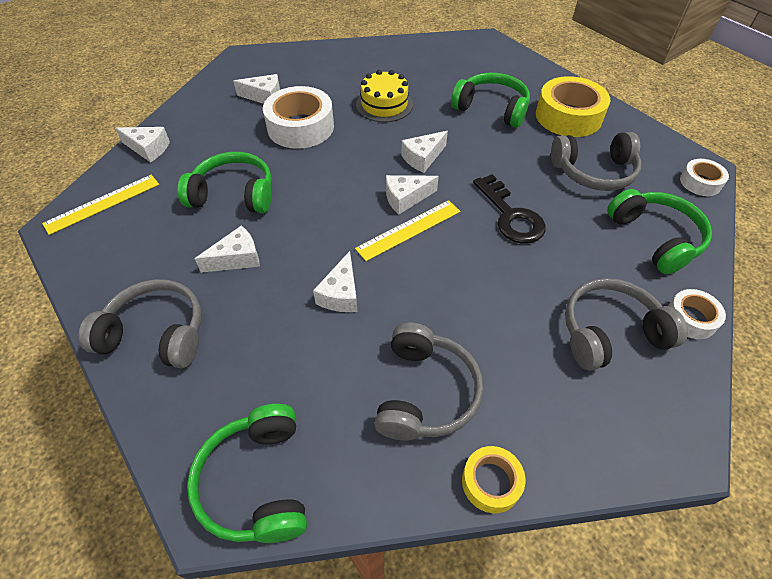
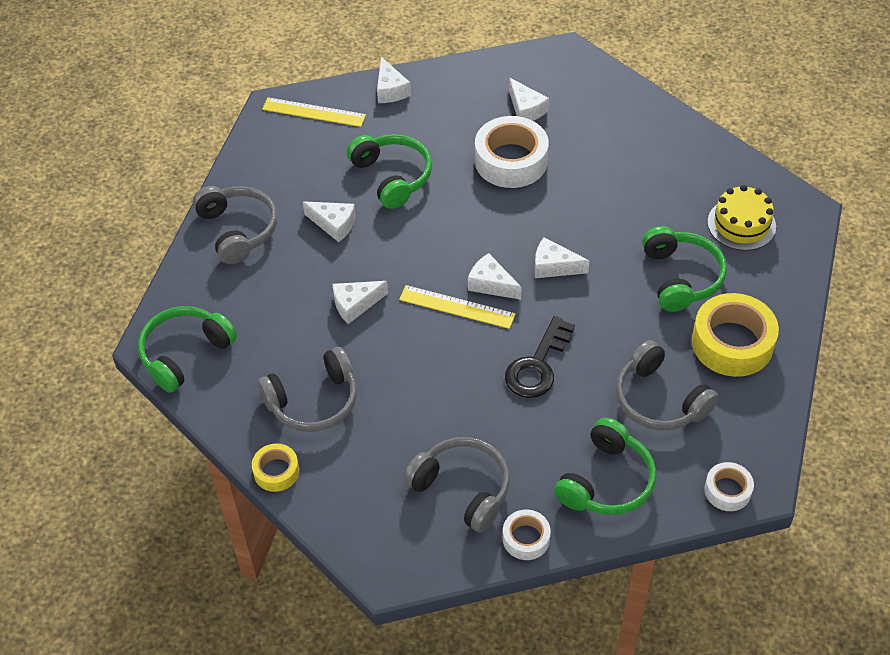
camera: 55 degrees right, 0 degrees up
yellow cake [356,70,413,122] -> yellow cake moved to [707,185,776,251]

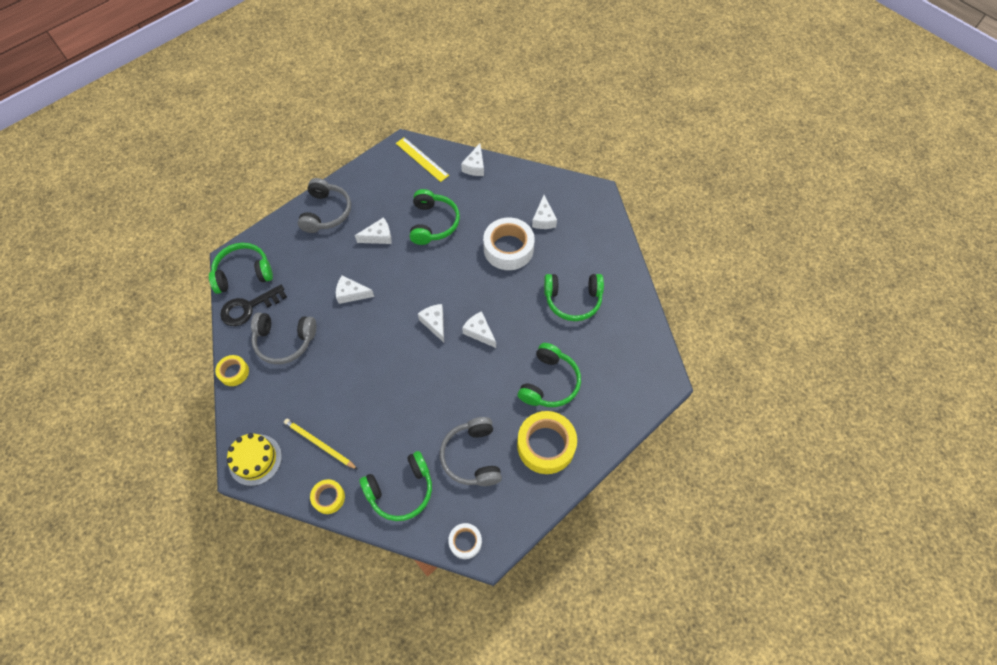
camera: 30 degrees right, 10 degrees up
white cheese [303,201,356,242] -> white cheese turned 75 degrees counterclockwise [355,217,392,244]
yellow ruler [399,285,515,329] -> none
grey headphones [403,437,510,533] -> yellow pencil [284,418,358,470]
white tape [503,510,551,560] -> yellow tape [310,479,345,514]
black key [505,316,575,398] -> black key moved to [220,285,287,326]
yellow cake [707,185,776,251] -> yellow cake moved to [227,433,282,486]
none -> green headphones [544,274,604,321]

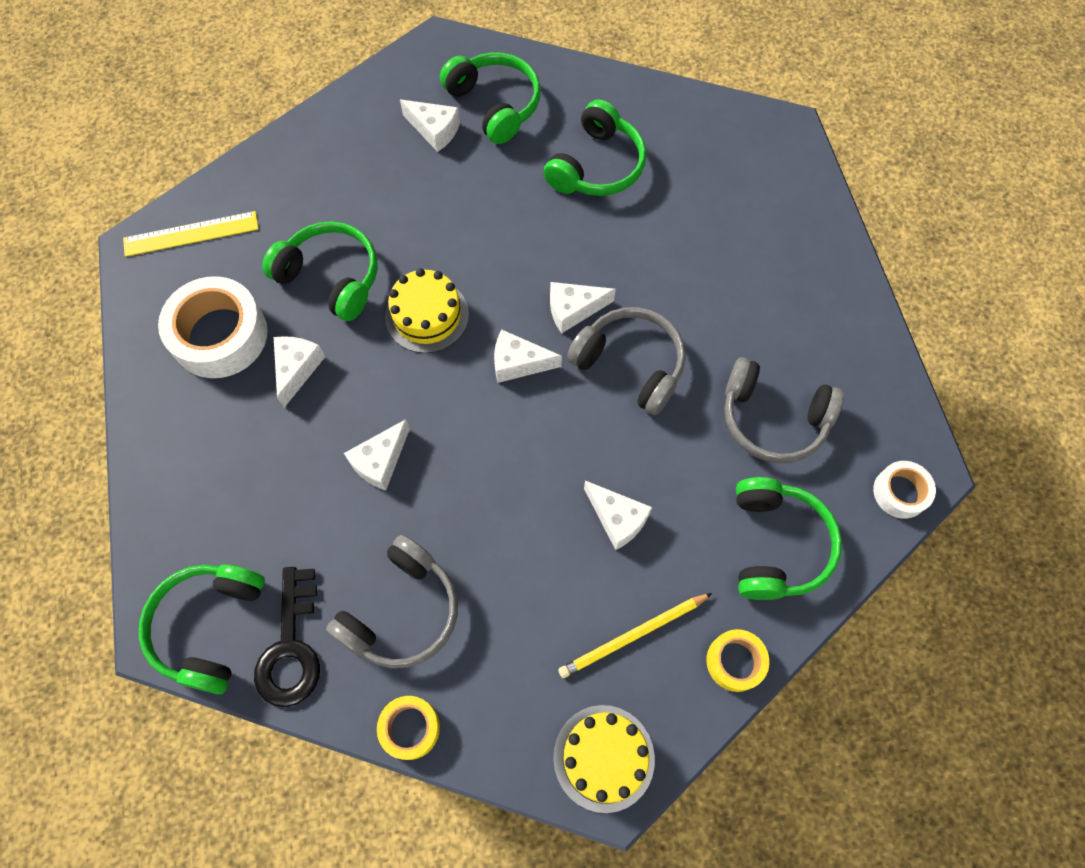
camera: 60 degrees left, 5 degrees up
grey headphones [298,178,351,233] -> grey headphones moved to [567,307,686,415]
white cheese [461,143,484,176] -> white cheese moved to [584,480,652,550]
white tape [483,217,535,270] -> white tape moved to [158,276,267,378]
yellow tape [517,411,577,474] -> none
green headphones [518,343,581,407] -> green headphones moved to [440,52,541,144]
none -> yellow cake [385,268,469,353]

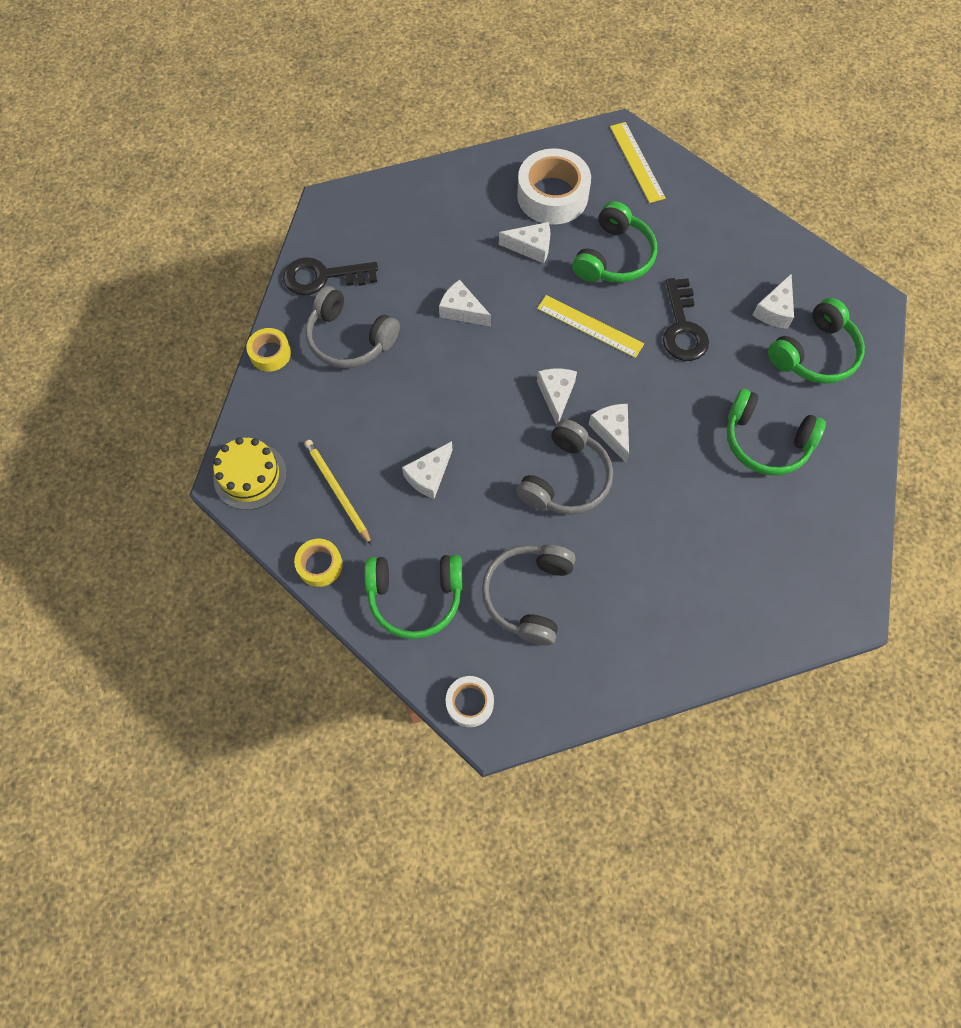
camera: 85 degrees right, 0 degrees up
green headphones [139,564,265,695] -> none
yellow cake [385,268,469,353] -> yellow ruler [537,295,644,358]
none -> black key [663,278,709,361]

